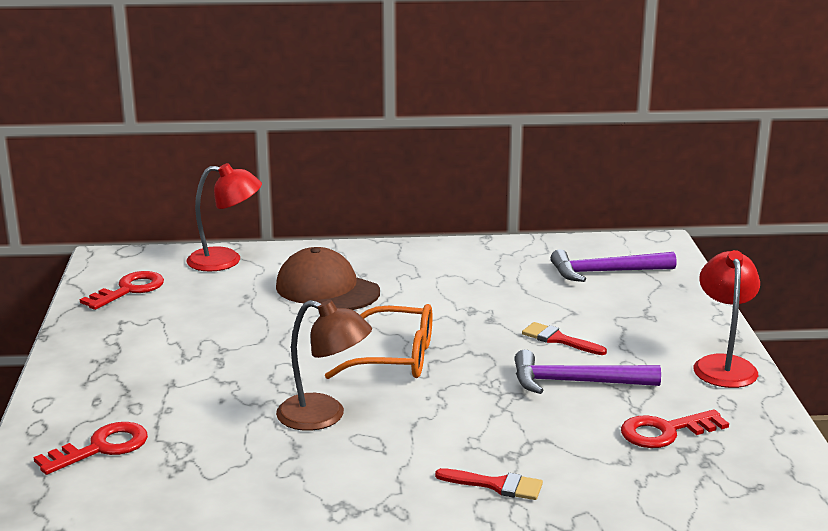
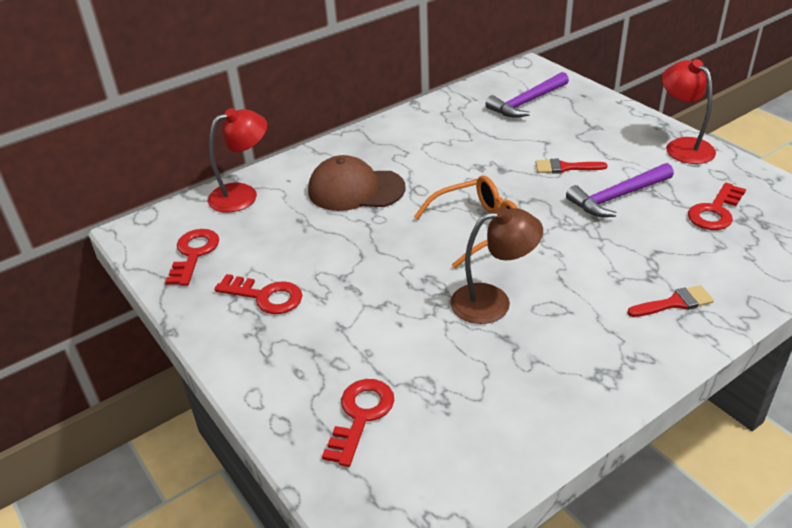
camera: 30 degrees left, 15 degrees up
none -> red key [214,274,303,314]

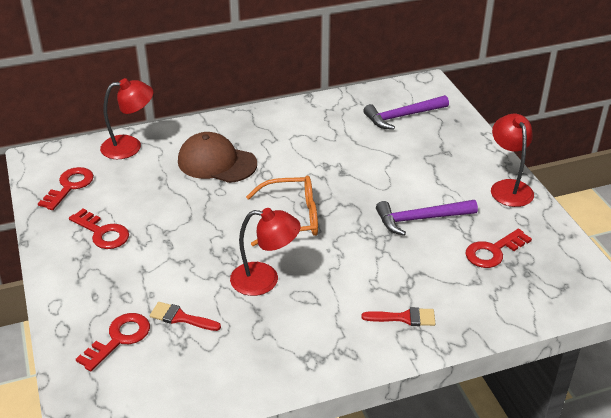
camera: 15 degrees right, 0 degrees up
brown lamp [450,207,543,324] -> red lamp [230,208,301,296]
red brush [536,159,608,174] -> red brush moved to [150,302,221,331]

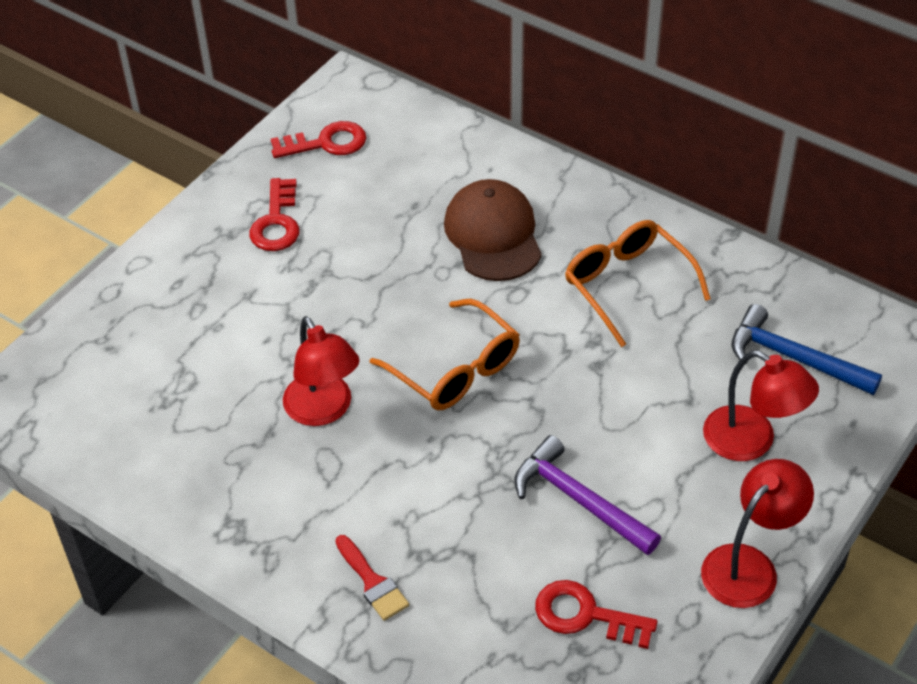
camera: 55 degrees right, 10 degrees up
red key [76,313,150,371] -> none
red lamp [100,78,153,159] -> red lamp moved to [703,350,819,461]
red brush [150,302,221,331] -> none
purple hammer [363,95,449,130] -> blue hammer [732,304,882,395]
none -> orange glasses [565,220,711,347]

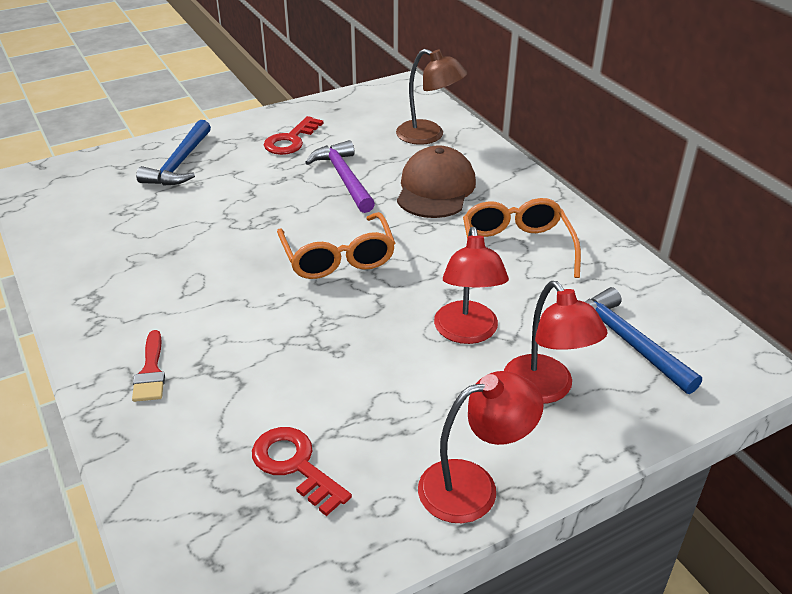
camera: 25 degrees right, 10 degrees down
red key [271,121,366,158] -> none
red lamp [283,316,360,426] -> red lamp moved to [434,227,509,344]
purple hammer [514,435,661,555] -> purple hammer moved to [305,140,375,213]
none -> blue hammer [136,120,211,186]
none -> brown lamp [396,49,467,145]

